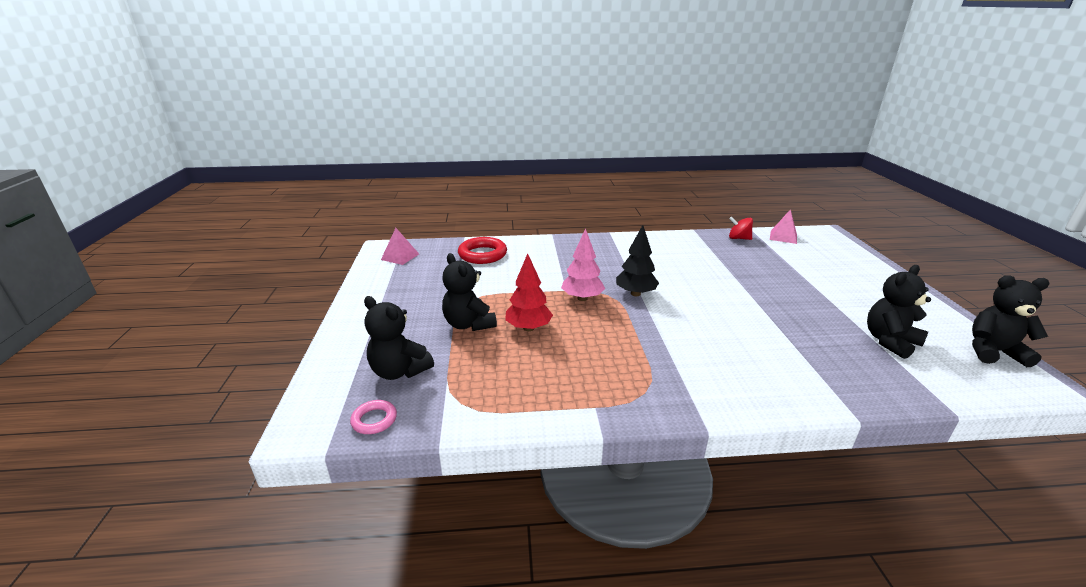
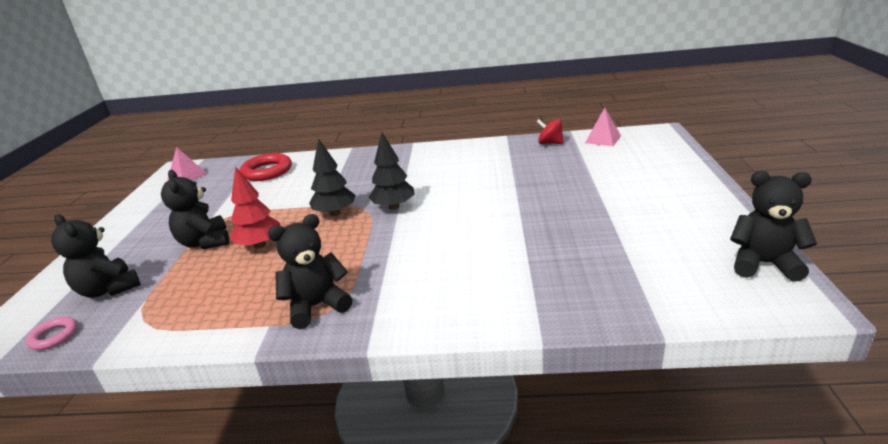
camera: 10 degrees right, 0 degrees up
pink tree [561,228,605,301] -> black tree [309,138,355,216]
black teddy bear [867,265,931,359] -> black teddy bear moved to [268,214,353,329]

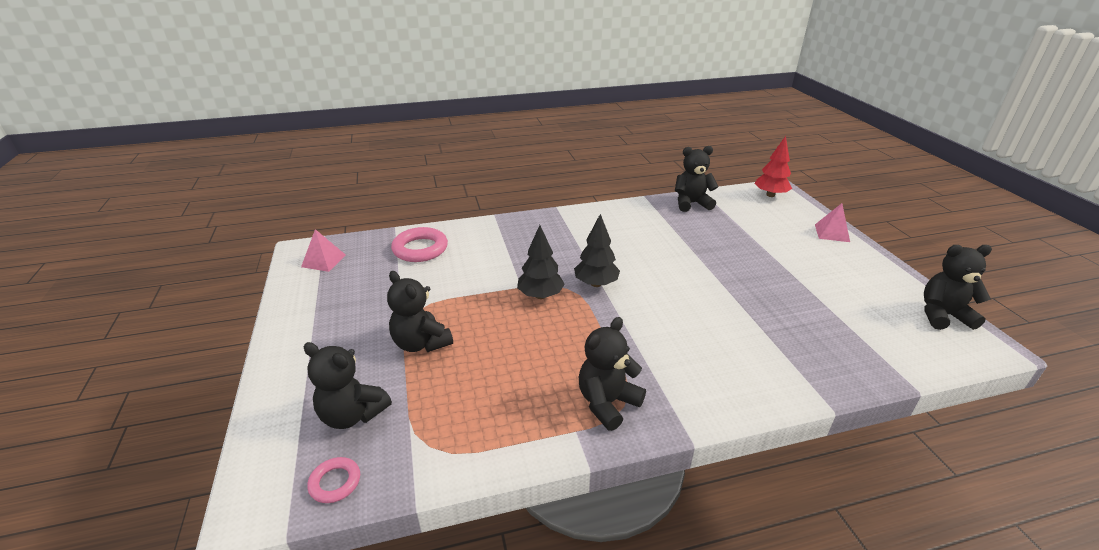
camera: 20 degrees left, 5 degrees up
red tree [230,166,280,249] -> red tree moved to [755,136,792,197]
red ring [240,153,292,181] -> pink ring [391,227,448,262]
red spinning top [536,119,564,144] -> black teddy bear [675,146,718,212]
pink pyramid [585,108,621,146] -> pink pyramid moved to [815,203,850,242]

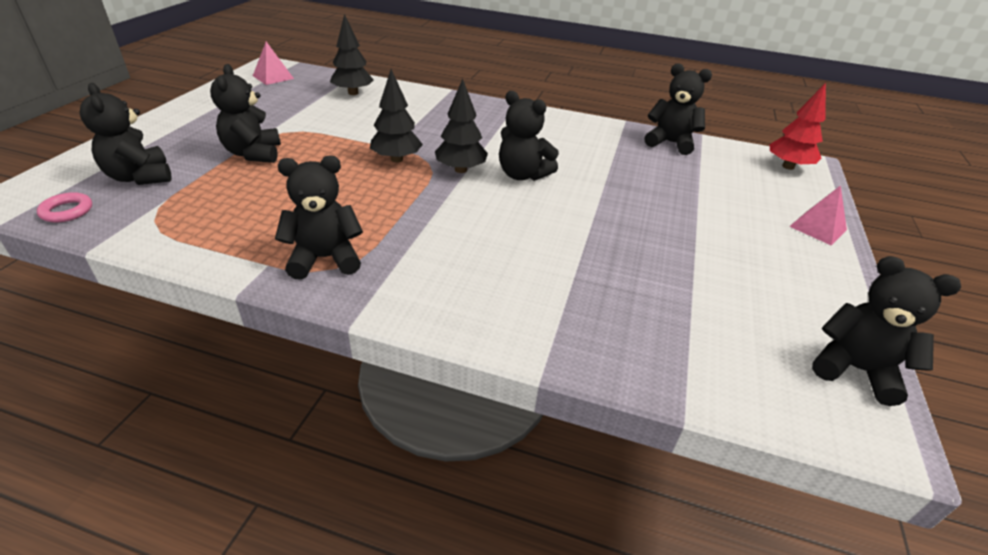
camera: 30 degrees right, 5 degrees up
pink ring [391,227,448,262] -> black tree [330,14,374,95]
none -> black teddy bear [499,91,559,181]

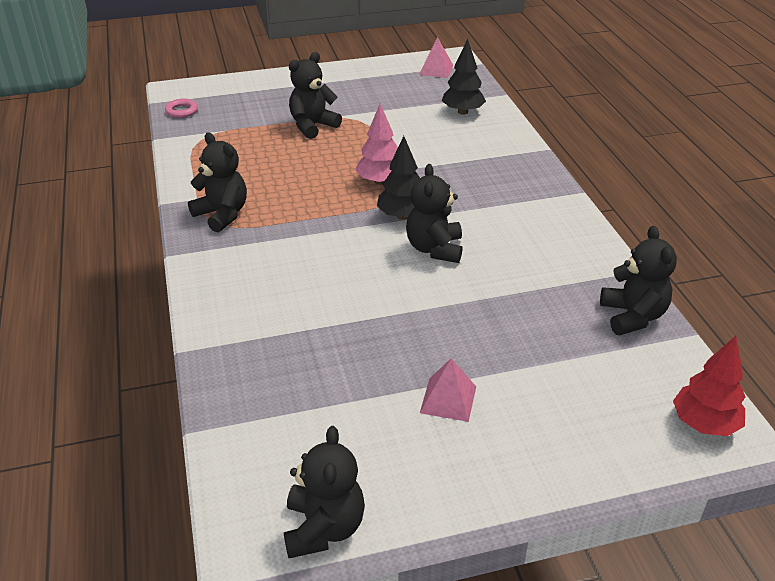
camera: 60 degrees right, 0 degrees up
black teddy bear [79,83,172,185] -> none
black tree [370,69,423,162] -> pink tree [355,104,398,185]
pink pyramid [789,185,847,245] -> pink pyramid moved to [420,358,476,422]

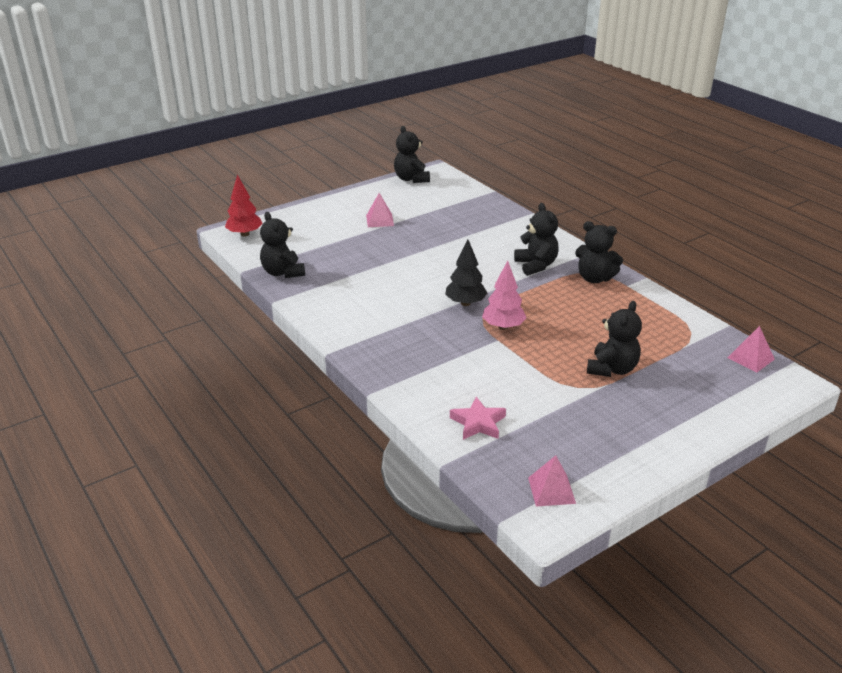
camera: 160 degrees right, 5 degrees down
pink ring [165,98,198,118] -> pink pyramid [727,326,775,373]
black teddy bear [406,164,462,263] -> black teddy bear moved to [514,203,559,276]
black tree [442,39,486,115] -> pink star [450,397,506,440]

